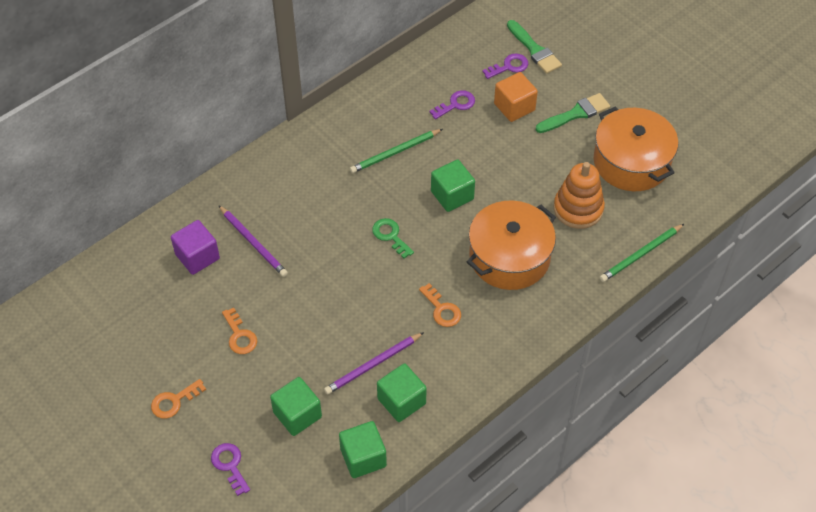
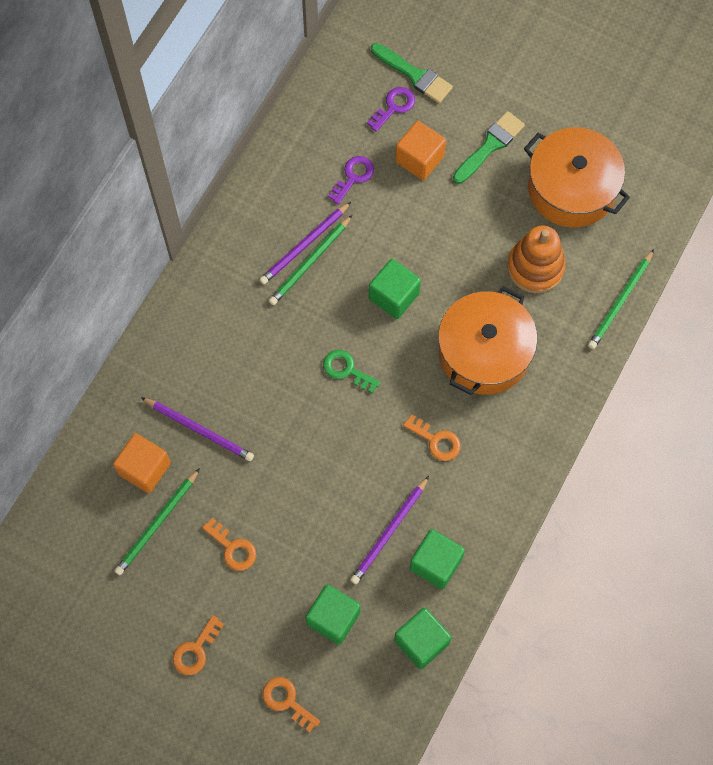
camera: 20 degrees left, 15 degrees up
purple cube [171,220,220,275] -> orange cube [113,433,171,493]
purple key [211,443,250,496] -> orange key [262,677,320,732]
none -> green pencil [114,468,200,575]
none -> purple pencil [259,202,351,284]

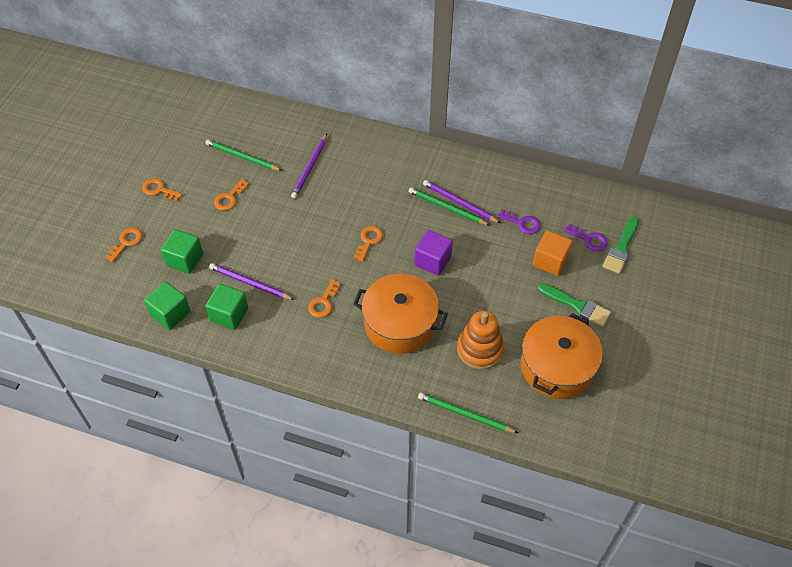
camera: 80 degrees right, 15 degrees down
orange cube [113,433,171,493] -> none
green key [323,350,380,393] -> orange key [354,226,383,262]
green cube [369,259,421,319] -> purple cube [414,230,453,275]

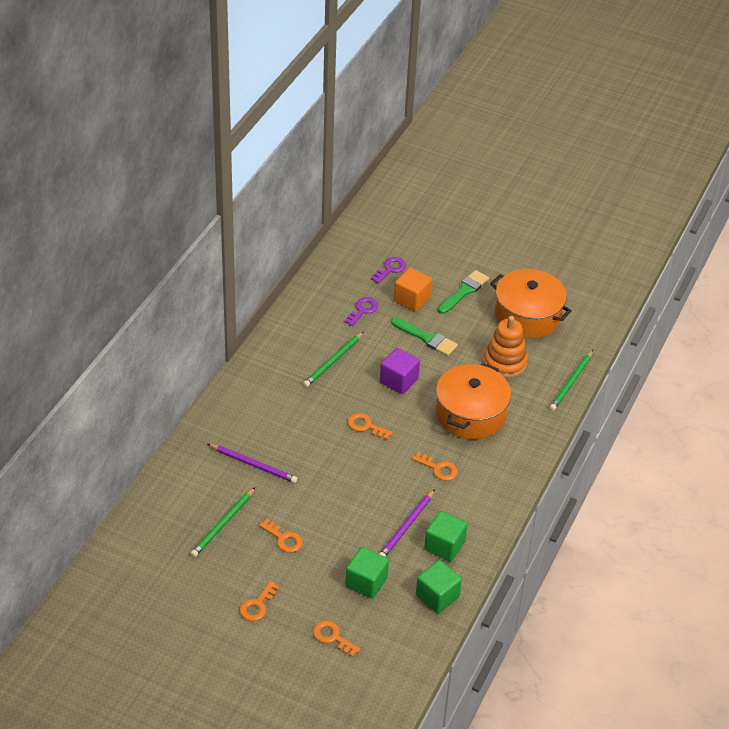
camera: 85 degrees left, 10 degrees down
purple pencil [423,180,501,223] -> none
green brush [602,217,639,274] -> green brush moved to [391,318,458,356]

